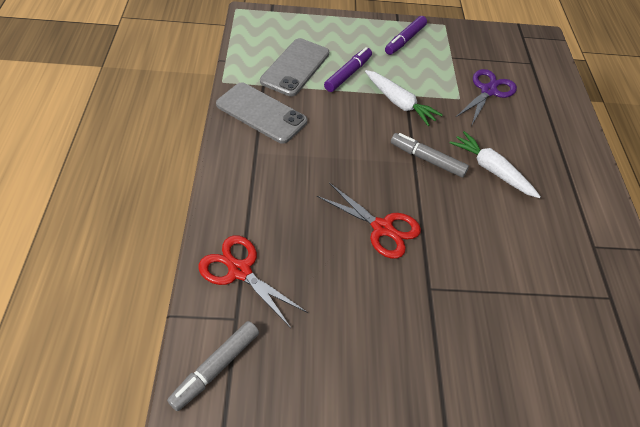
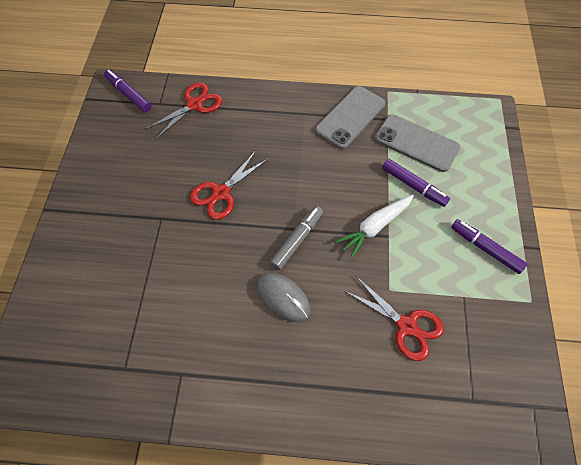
camera: 100 degrees right, 10 degrees up
grey marker [167,321,259,411] -> purple marker [104,70,152,112]
white carrot [450,131,541,198] -> grey mouse [257,273,310,322]
purple scissors [455,69,517,125] -> red scissors [345,276,444,361]

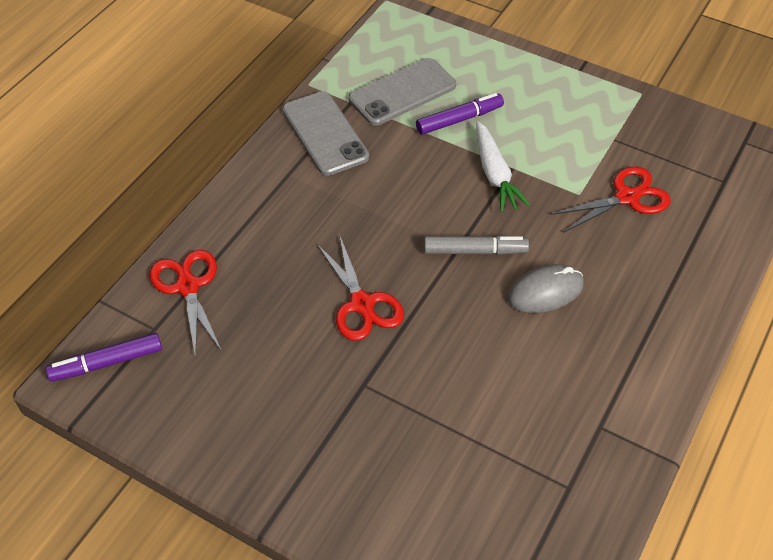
camera: 65 degrees left, 10 degrees down
grey marker [270,206,323,270] -> grey marker turned 120 degrees clockwise [424,235,529,255]
purple marker [451,219,527,274] -> none

